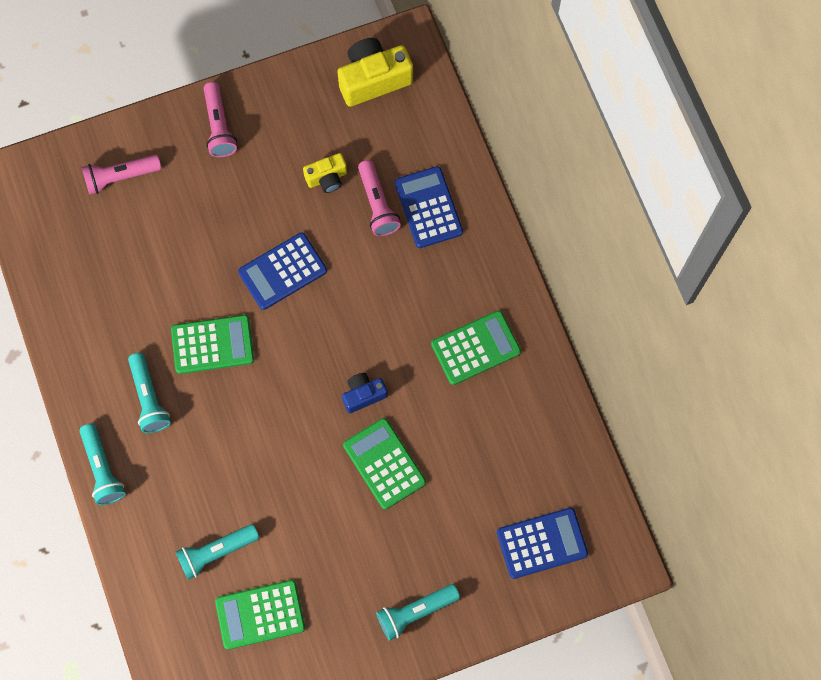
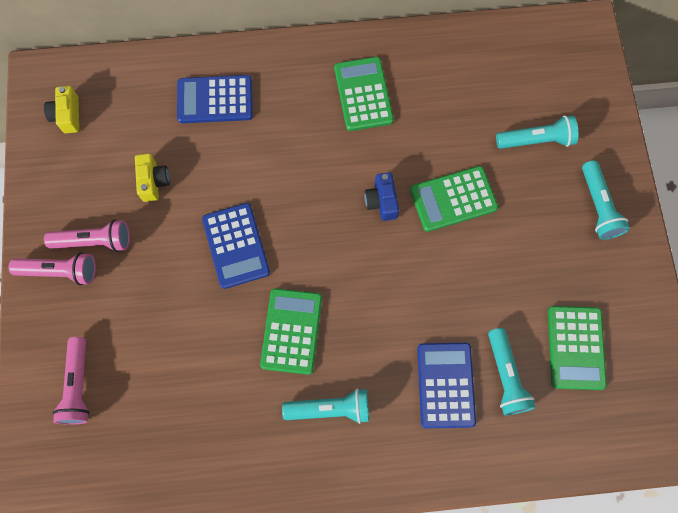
camera: 75 degrees left, 0 degrees up
turquoise flashlight [80,423,125,505] -> turquoise flashlight moved to [496,115,578,149]
yellow camera [337,38,413,107] -> yellow camera [44,86,79,133], size x0.57
pink flashlight [358,160,401,236] -> pink flashlight moved to [44,220,130,252]
blue calculator [497,508,588,579] -> blue calculator moved to [417,343,476,428]

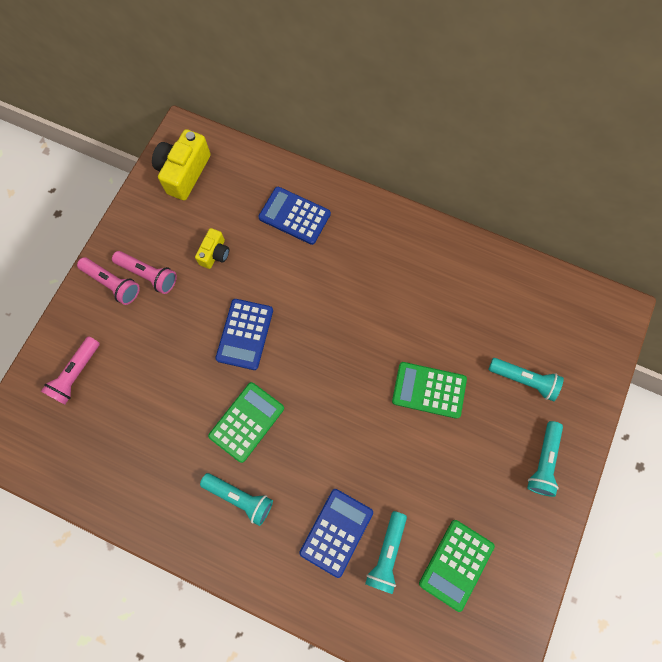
camera: 30 degrees right, 0 degrees up
yellow camera [44,86,79,133] -> yellow camera [152,129,211,200], size x1.75
green calculator [334,57,394,131] -> none
blue camera [364,172,399,221] -> none

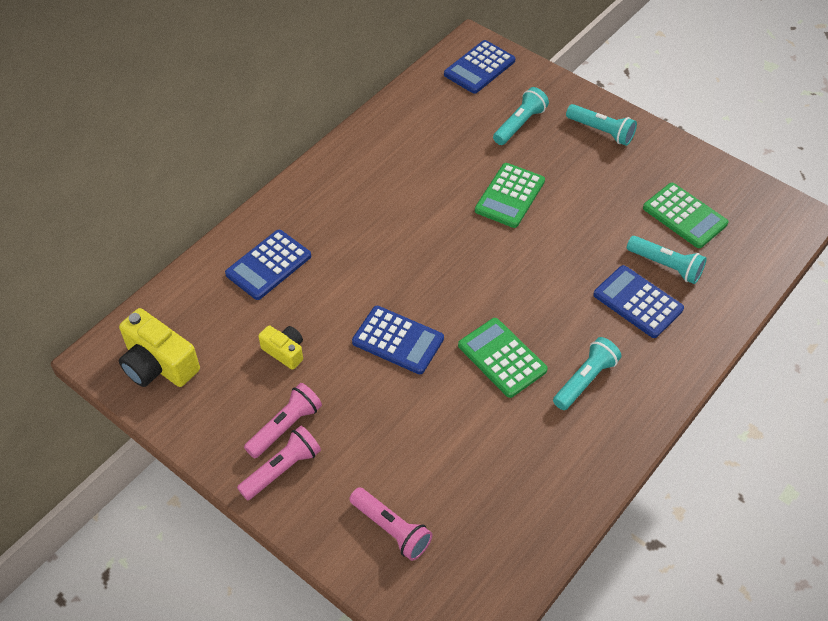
camera: 75 degrees left, 20 degrees down
none -> blue calculator [444,40,515,94]

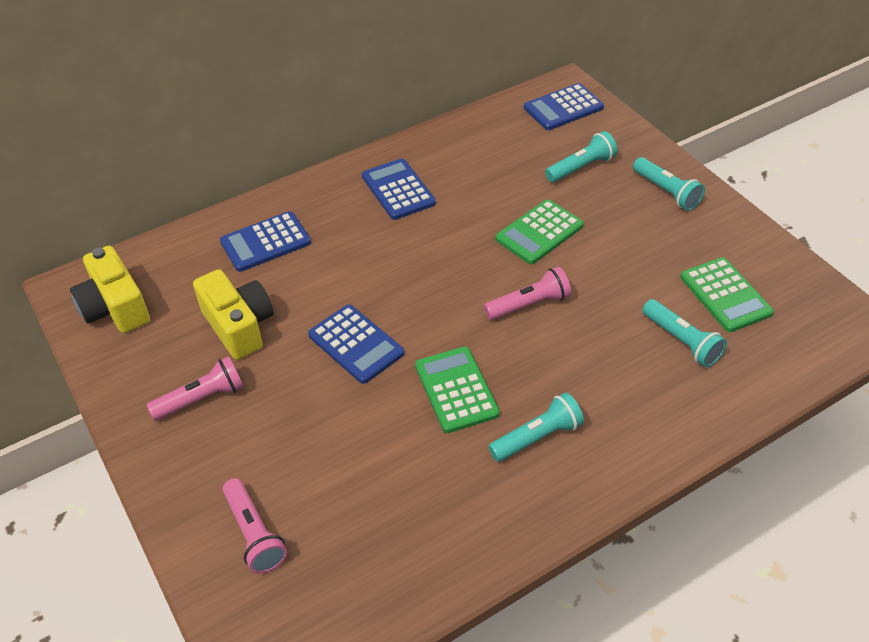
camera: 20 degrees right, 5 degrees down
pink flashlight [237,426,321,500] -> pink flashlight moved to [484,267,571,320]
yellow camera [258,325,303,370] -> yellow camera [193,269,273,360], size x1.75
blue calculator [593,265,684,338] -> blue calculator moved to [362,158,436,220]

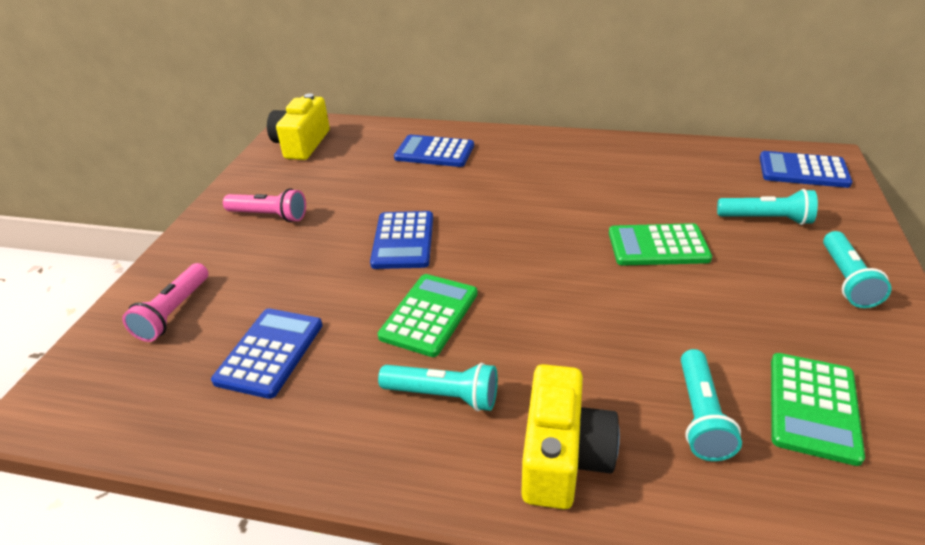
camera: 45 degrees right, 10 degrees down
yellow camera [193,269,273,360] -> yellow camera moved to [521,364,620,509]
blue calculator [362,158,436,220] -> blue calculator moved to [211,308,323,399]
pink flashlight [484,267,571,320] -> none

